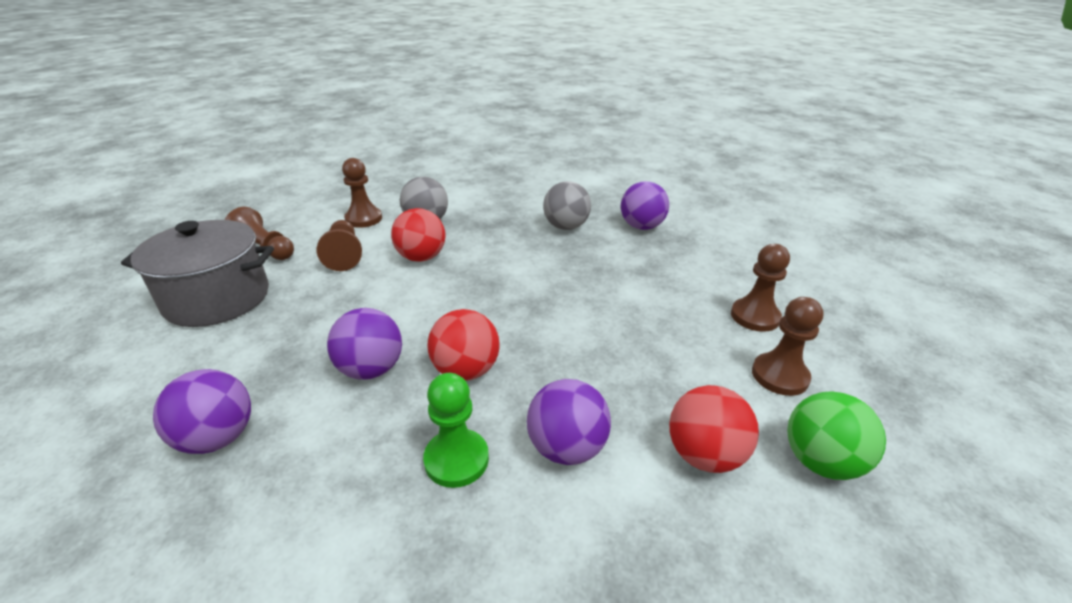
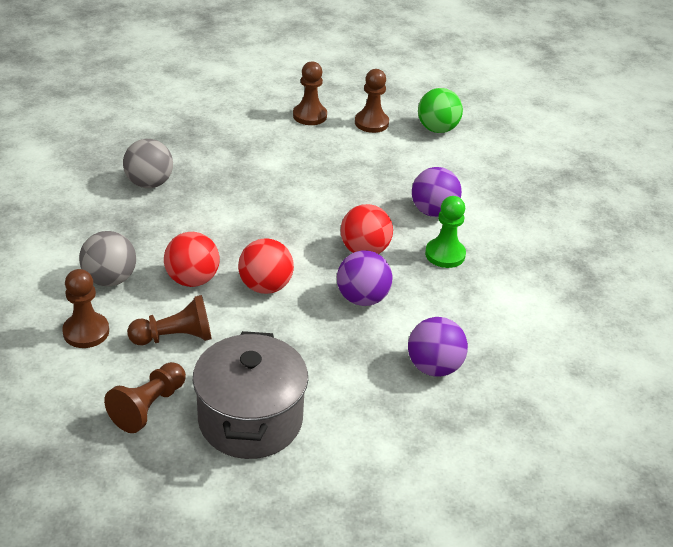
camera: 90 degrees left, 5 degrees up
purple ball [621,181,669,230] -> none
red ball [669,385,759,473] -> red ball moved to [238,238,294,294]

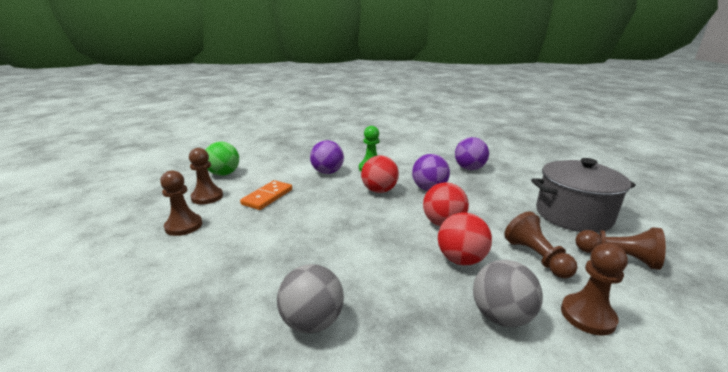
camera: 95 degrees left, 15 degrees down
none -> orange domino [240,180,292,210]

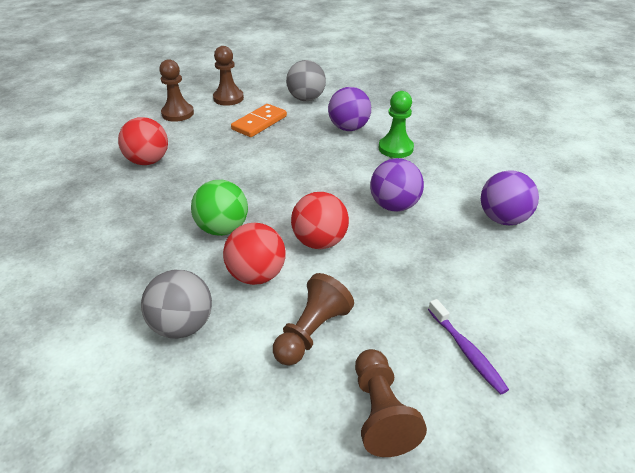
camera: 55 degrees right, 15 degrees up
green ball [205,142,239,176] -> green ball moved to [191,180,248,236]
orange domino [240,180,292,210] -> orange domino turned 45 degrees counterclockwise [231,104,287,137]
grey ball [277,264,344,334] -> grey ball moved to [286,60,326,101]
red ball [361,155,399,193] -> red ball moved to [118,117,168,165]
grey pot [531,158,636,233] -> purple toothbrush [428,299,509,395]
brown pawn [561,243,628,336] -> none

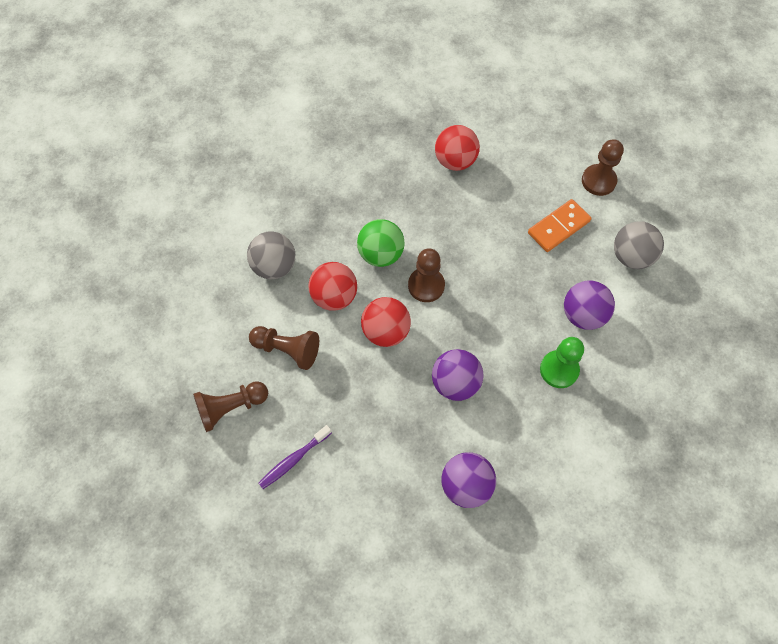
camera: 75 degrees right, 25 degrees up
brown pawn [159,59,194,122] -> brown pawn moved to [408,248,445,302]
orange domino [231,104,287,137] -> orange domino turned 60 degrees counterclockwise [528,199,591,252]

